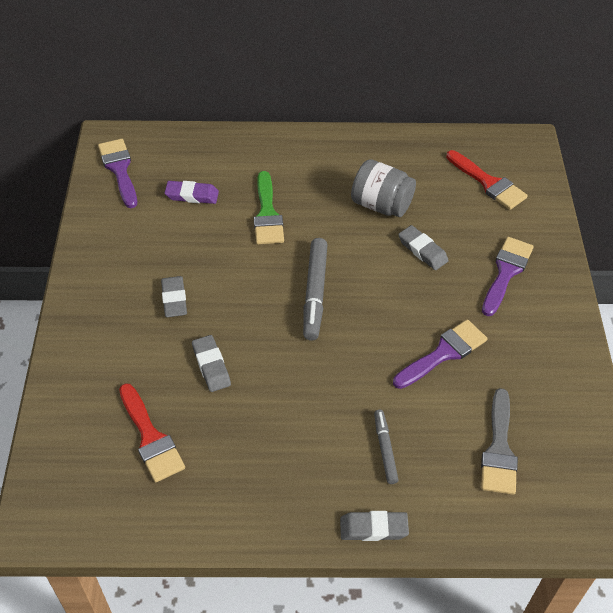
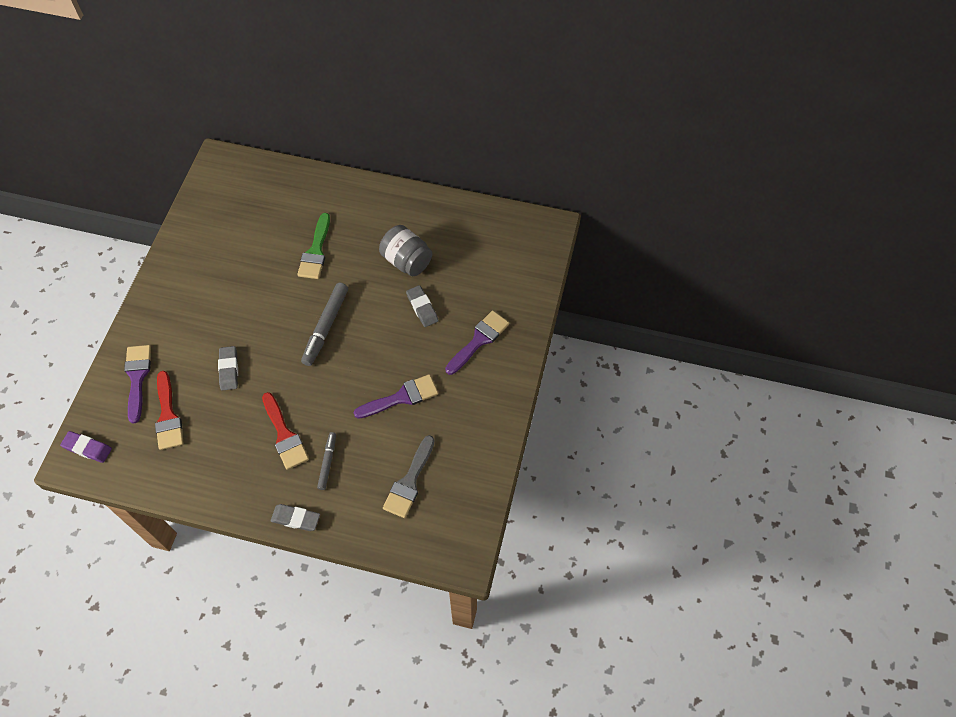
camera: 15 degrees right, 10 degrees up
purple brush [98,139,137,208] -> purple brush moved to [124,345,151,424]
grey eraser [161,276,187,317] -> none
purple eraser [165,181,219,204] -> purple eraser moved to [60,431,112,463]
red brush [446,150,528,210] -> red brush moved to [262,392,309,470]

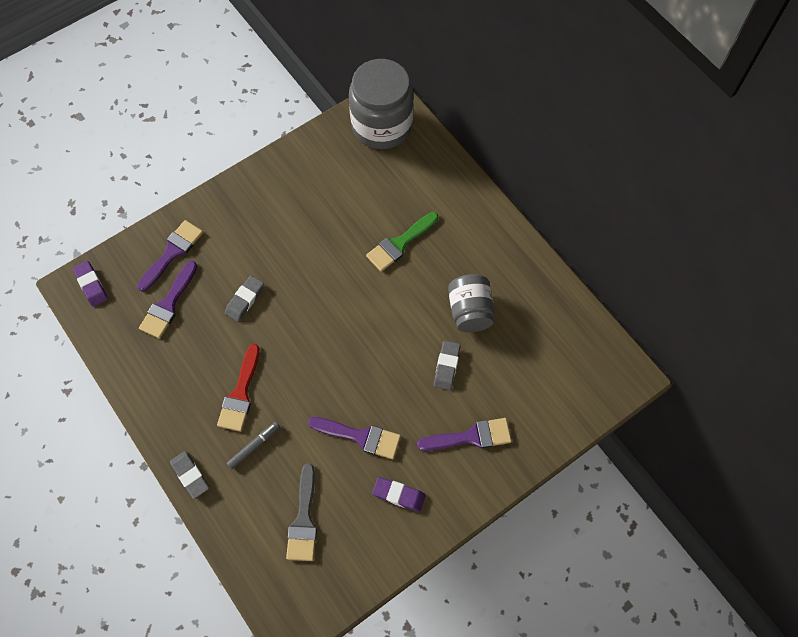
camera: 40 degrees right, 5 degrees up
red brush [155,371,184,450] -> purple brush [139,261,197,339]
grey marker [301,283,348,366] -> none
grey brush [383,435,435,518] -> grey brush turned 60 degrees counterclockwise [286,463,317,561]
none -> grey jar [349,59,414,149]
none -> purple eraser [372,477,425,512]

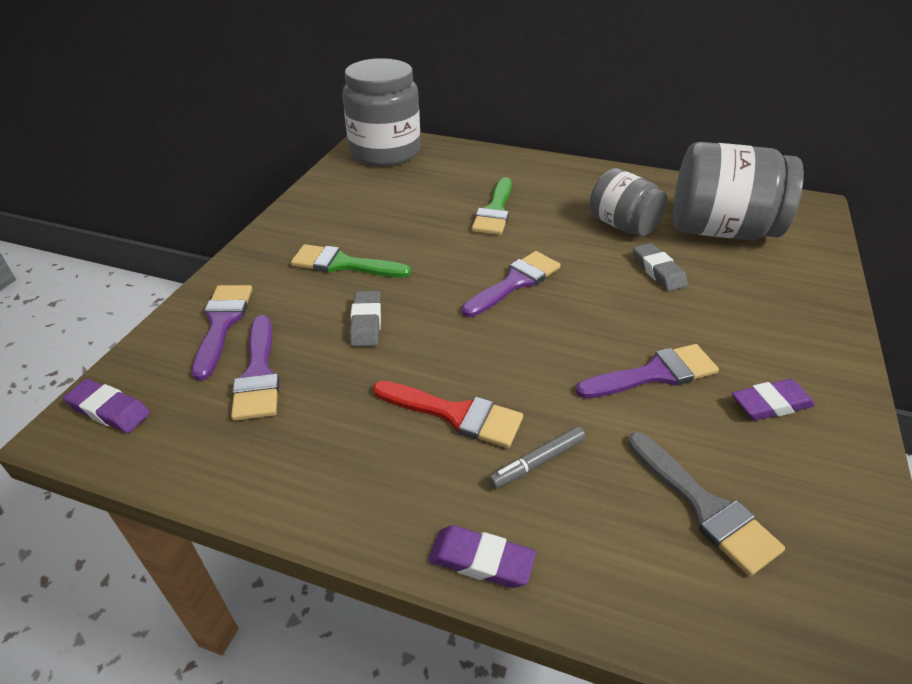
camera: 35 degrees left, 25 degrees down
grey eraser [170,451,209,499] -> purple eraser [428,525,536,588]
red brush [217,344,260,432] -> red brush turned 45 degrees counterclockwise [373,381,523,448]
grey marker [227,422,280,469] -> grey marker turned 135 degrees counterclockwise [489,426,586,489]
purple brush [417,418,512,451] -> purple brush moved to [462,251,561,317]
none -> green brush [291,244,411,278]
none -> grey jar [673,142,804,240]

